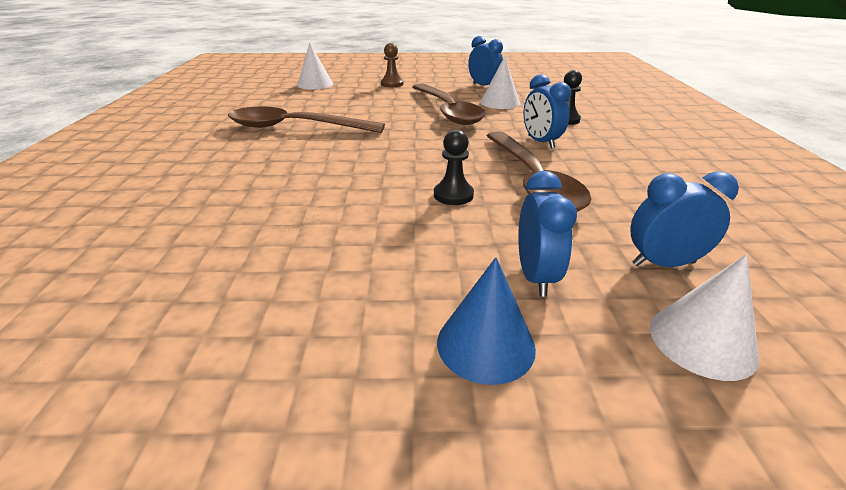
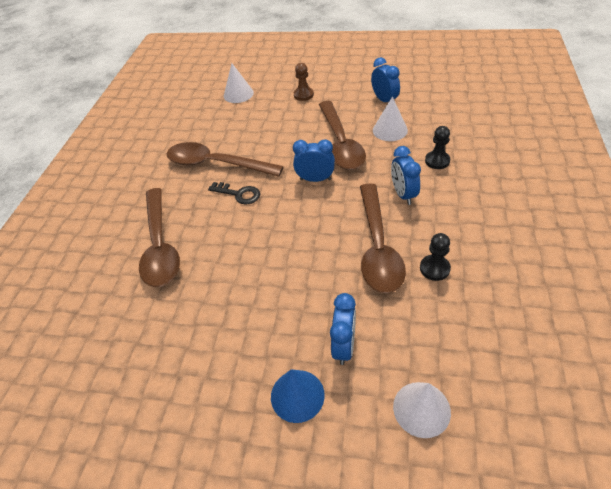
camera: 15 degrees right, 15 degrees up
black pawn [434,129,474,205] -> black pawn moved to [420,233,451,281]
blue clock [630,171,739,267] -> blue clock moved to [293,139,335,182]
none -> brown spoon [139,188,180,287]
none -> black key [208,182,260,205]

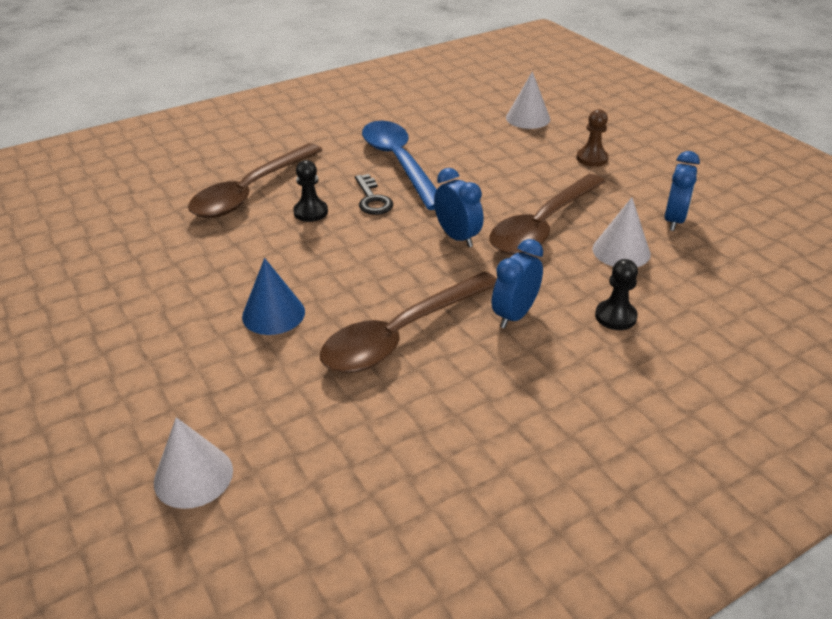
camera: 45 degrees right, 10 degrees down
brown spoon [167,142,284,177] -> blue spoon [362,121,437,210]
blue cone [271,369,325,423] -> blue cone moved to [242,258,305,335]
blue clock [330,293,356,365] -> none
black pawn [420,233,451,281] -> black pawn moved to [293,160,328,222]

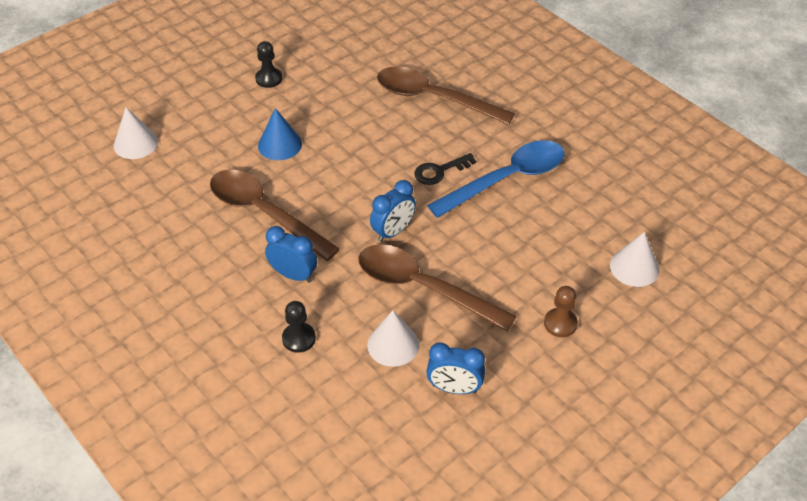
camera: 80 degrees right, 10 degrees up
black pawn [293,160,328,222] -> black pawn moved to [255,41,282,88]

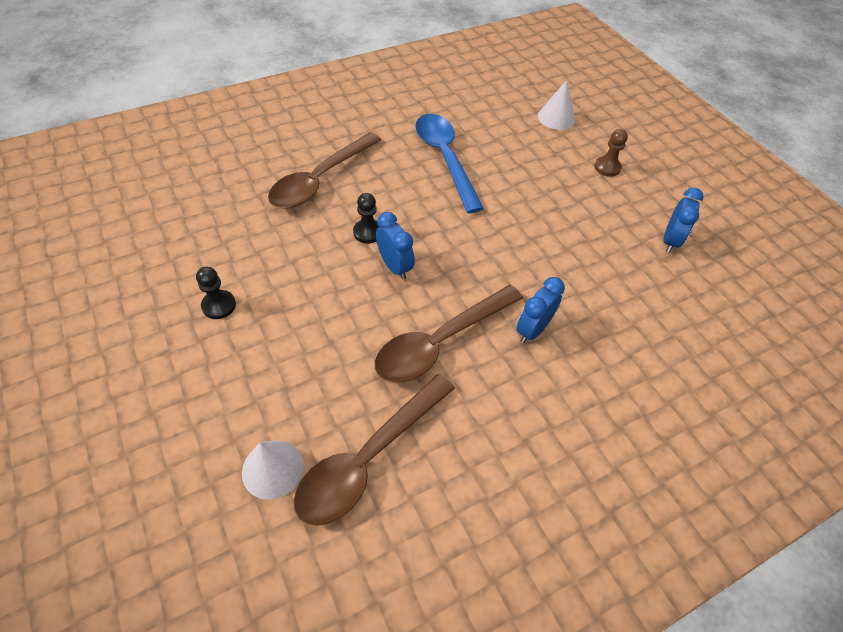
camera: 80 degrees left, 5 degrees up
blue cone [258,108,302,160] -> none
black pawn [282,301,316,353] -> black pawn moved to [353,193,379,244]
brown spoon [358,244,516,331] -> brown spoon moved to [294,374,455,526]
white cone [367,310,419,367] -> none
blue clock [370,180,416,242] -> blue clock moved to [376,212,415,280]
black key [415,153,476,185] -> none

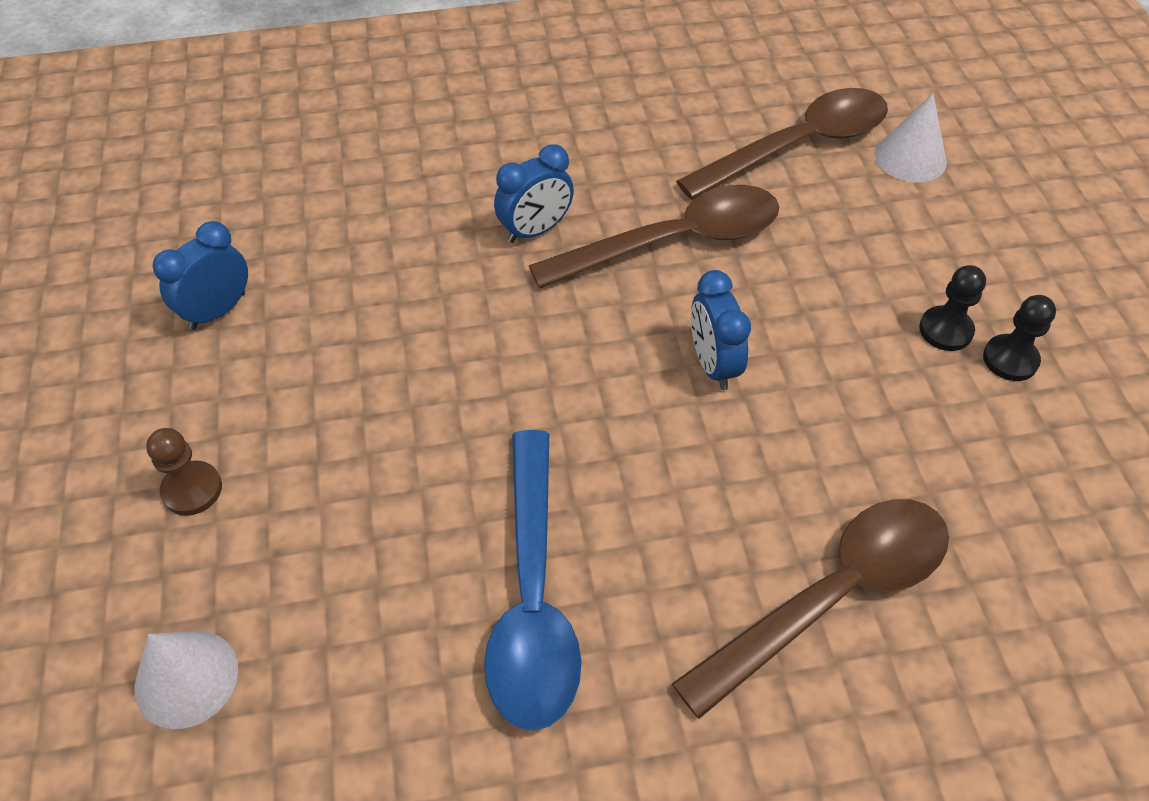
camera: 160 degrees left, 0 degrees up
black pawn [353,193,379,244] -> black pawn moved to [919,265,986,351]

